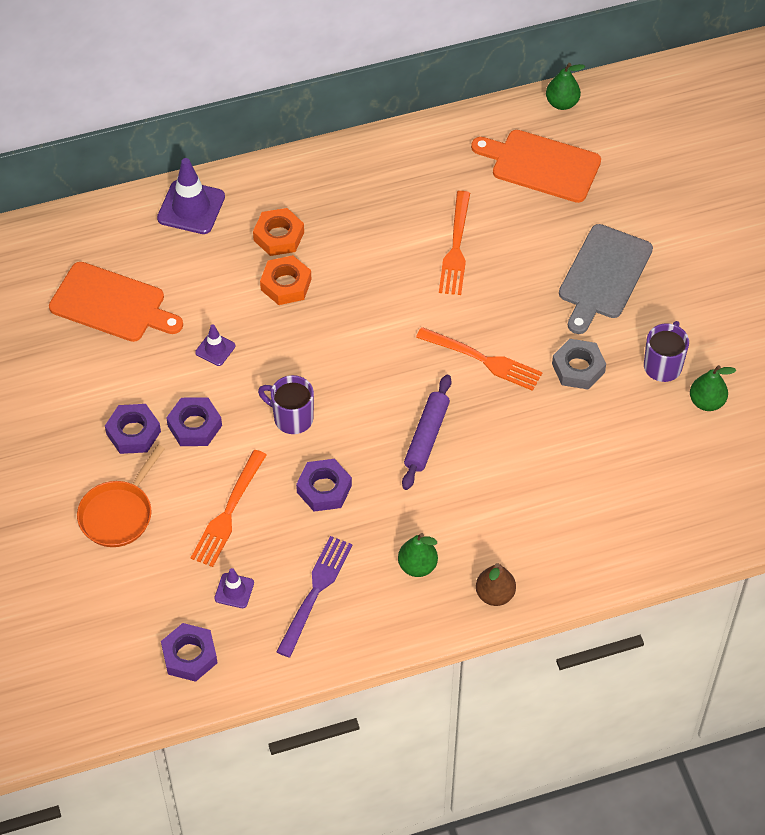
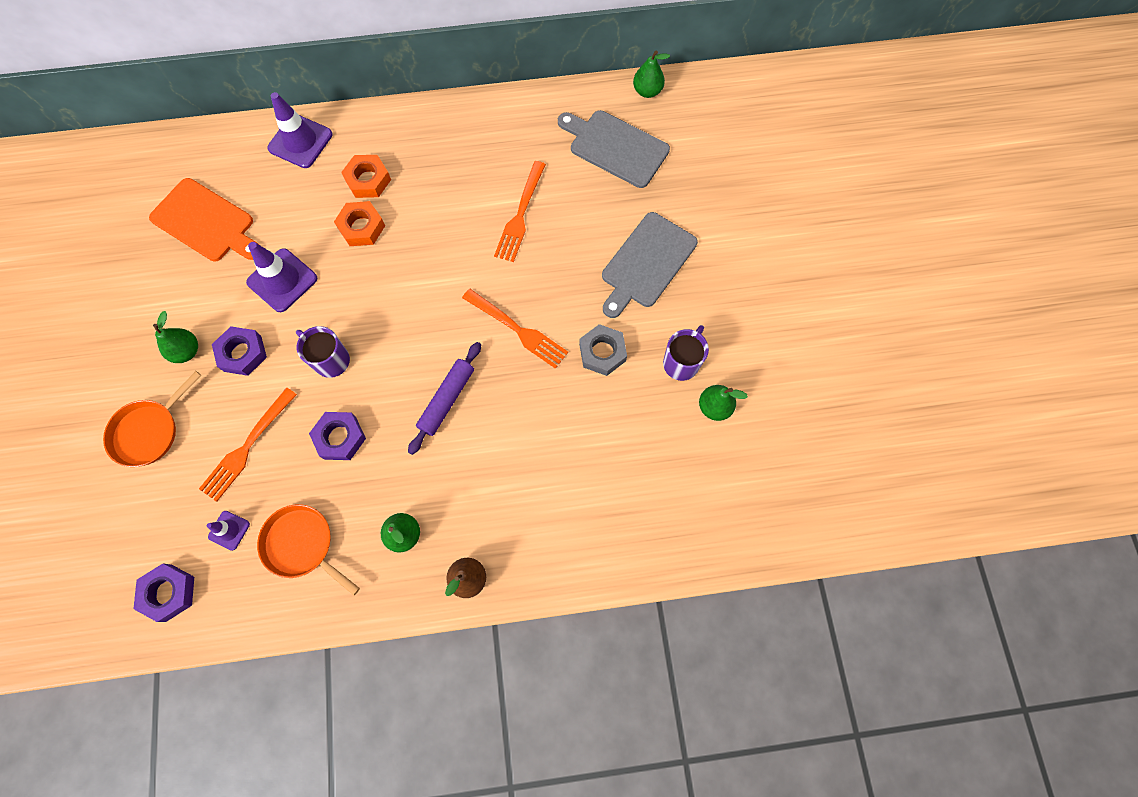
camera: 10 degrees right, 15 degrees up
purple nut [105,404,161,454] -> green pear [153,311,198,363]
purple traffic cone [195,324,235,366] -> purple traffic cone [246,242,317,312], size x1.88
purple fork [276,536,353,658] -> orange pan [257,504,360,595]
orange cutting board [471,130,601,203] -> grey cutting board [558,110,670,188]

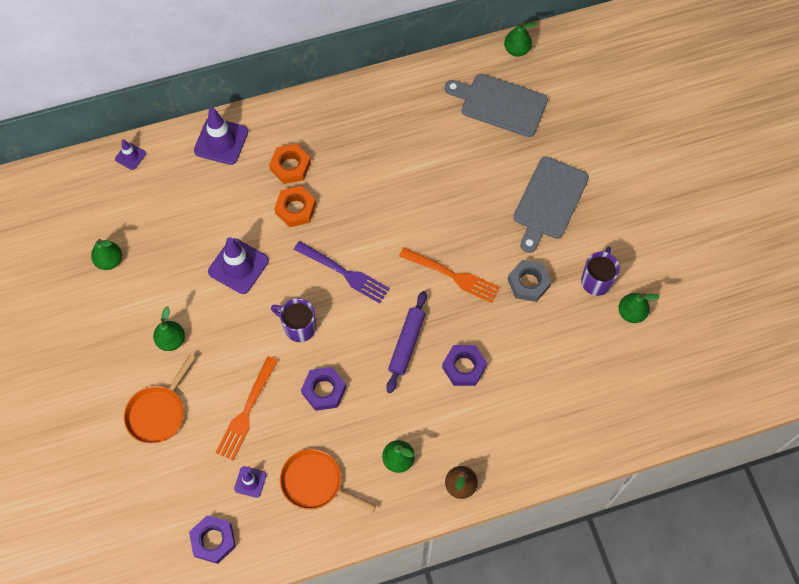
camera: 10 degrees left, 5 degrees down
orange cutting board [149,178,258,261] -> none
purple nut [212,326,267,376] -> purple nut moved to [442,345,487,386]
orange fork [494,161,546,262] -> none
none -> green pear [91,239,122,270]
none -> purple traffic cone [115,139,146,170]
none -> purple fork [294,241,390,303]

